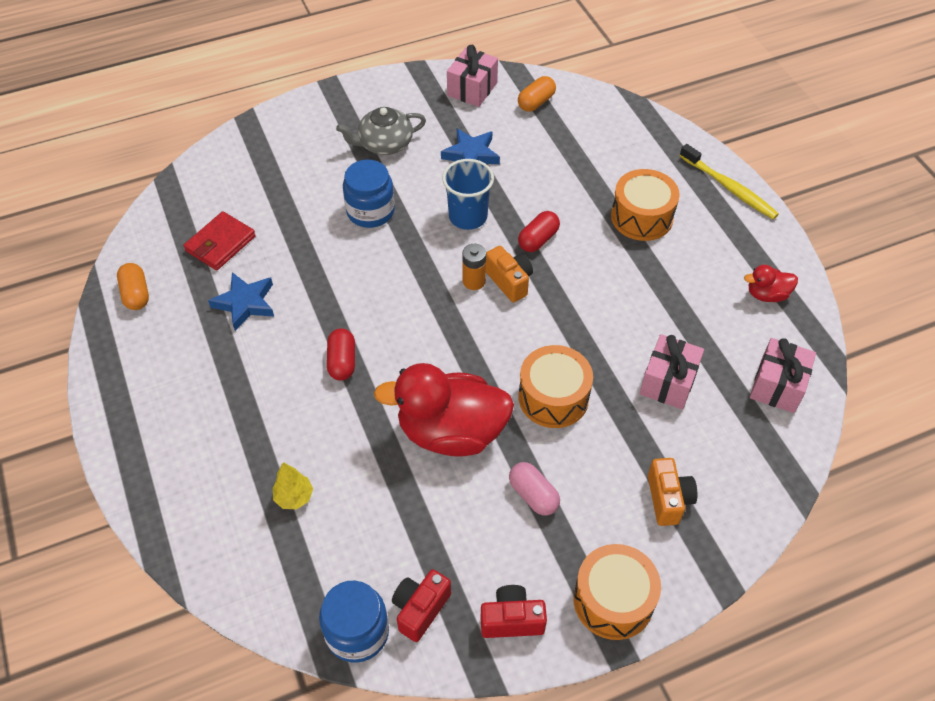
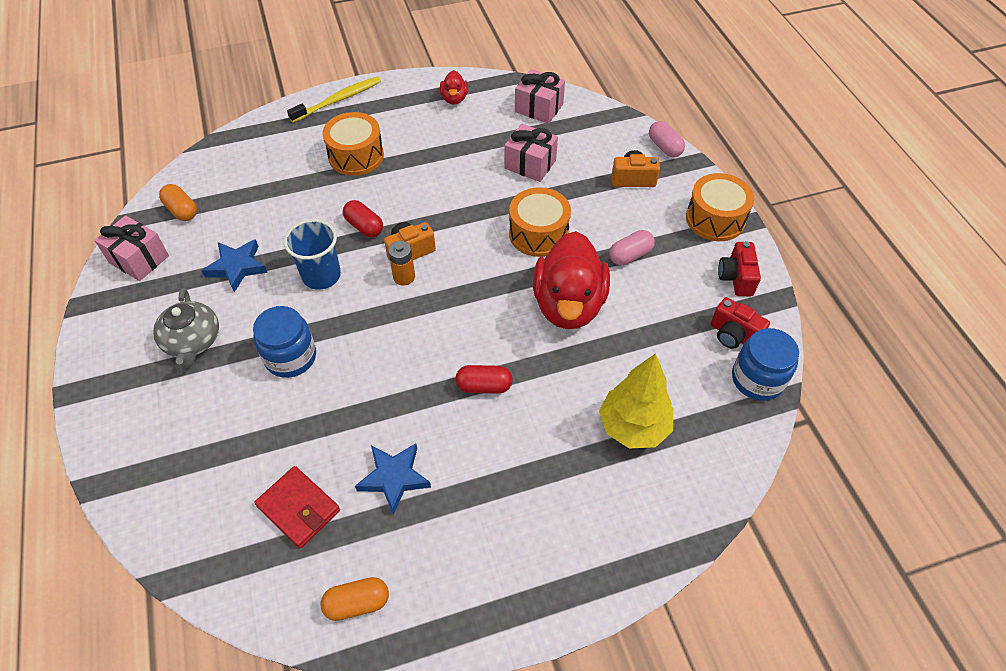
camera: 85 degrees left, 0 degrees up
yellow tree [273,462,313,509] -> yellow tree [599,353,673,448], size x1.92
none -> pink capsule [649,121,685,157]

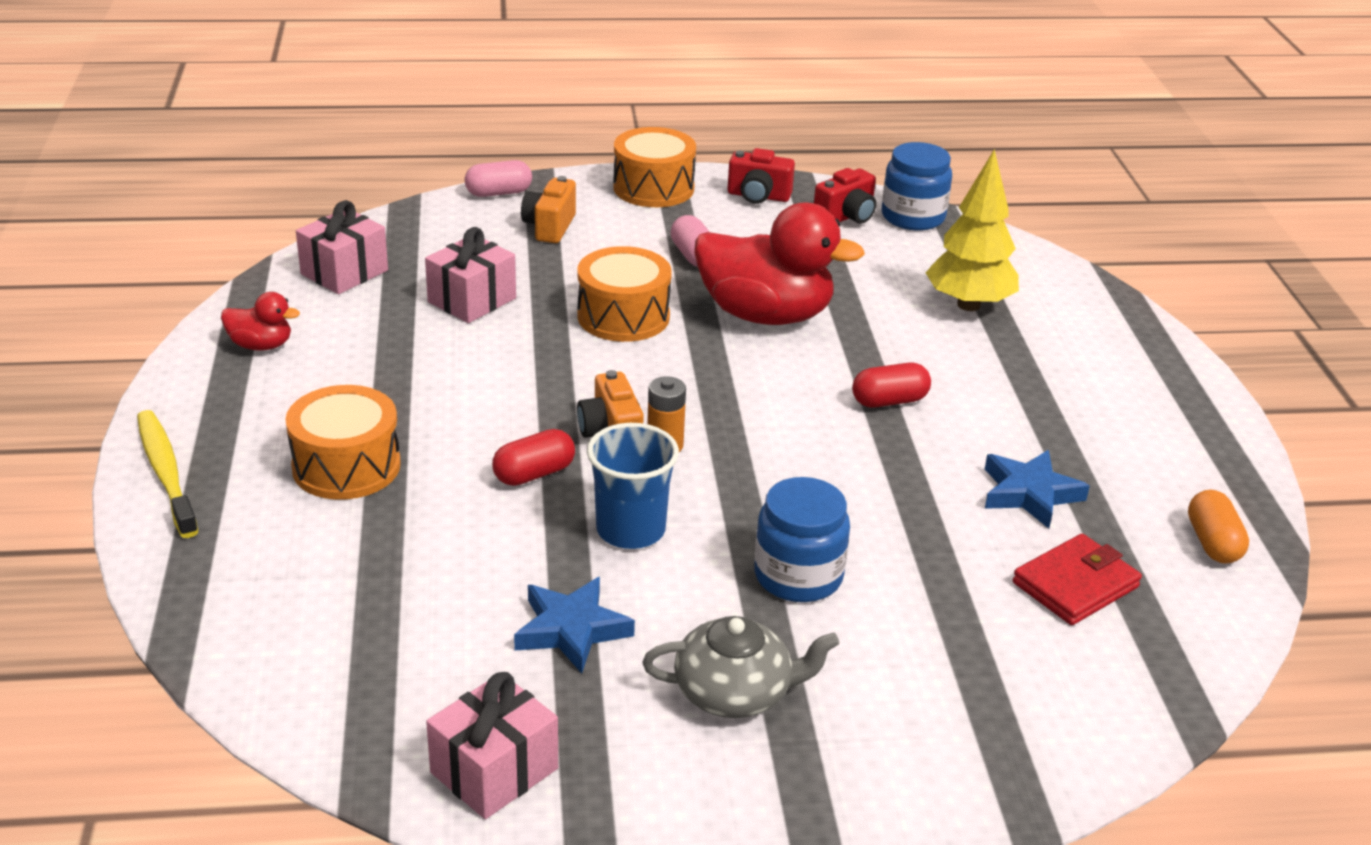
camera: 80 degrees left, 20 degrees down
orange capsule [159,184,197,221] -> none
red capsule [455,365,513,394] -> red capsule turned 60 degrees clockwise [852,362,931,408]

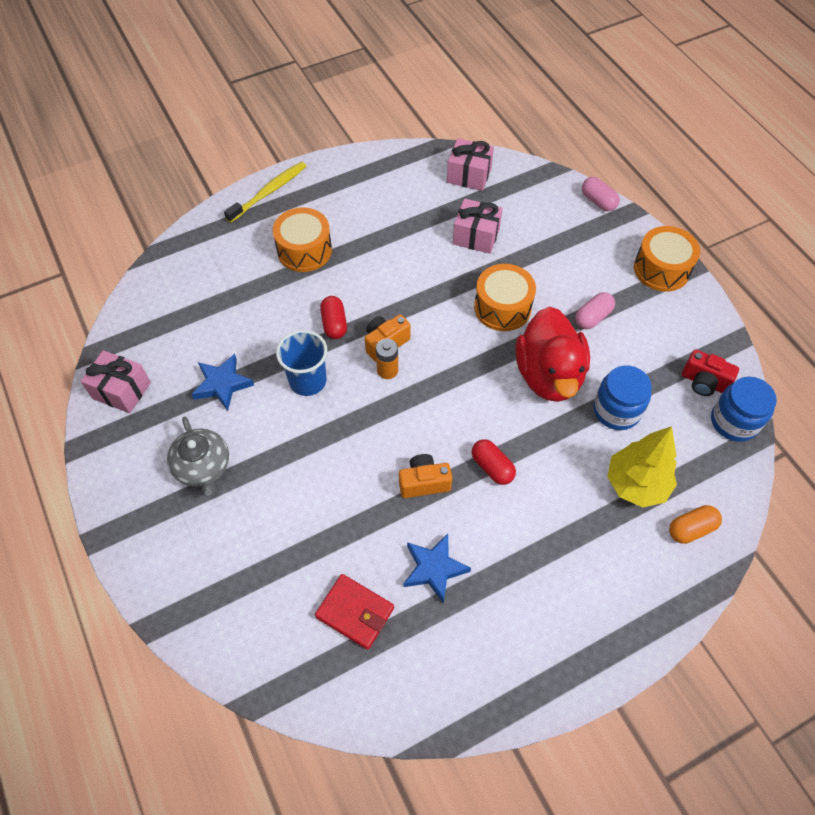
camera: 70 degrees right, 25 degrees up
red duck [221,292,300,351] -> none
red capsule [492,429,575,486] -> red capsule turned 45 degrees clockwise [320,296,347,339]
orange camera [521,176,576,243] -> orange camera moved to [399,454,452,498]
red camera [728,148,795,204] -> none
blue jar [754,477,850,602] -> blue jar moved to [593,365,652,430]
orange capsule [1188,490,1249,564] -> orange capsule moved to [669,505,722,544]

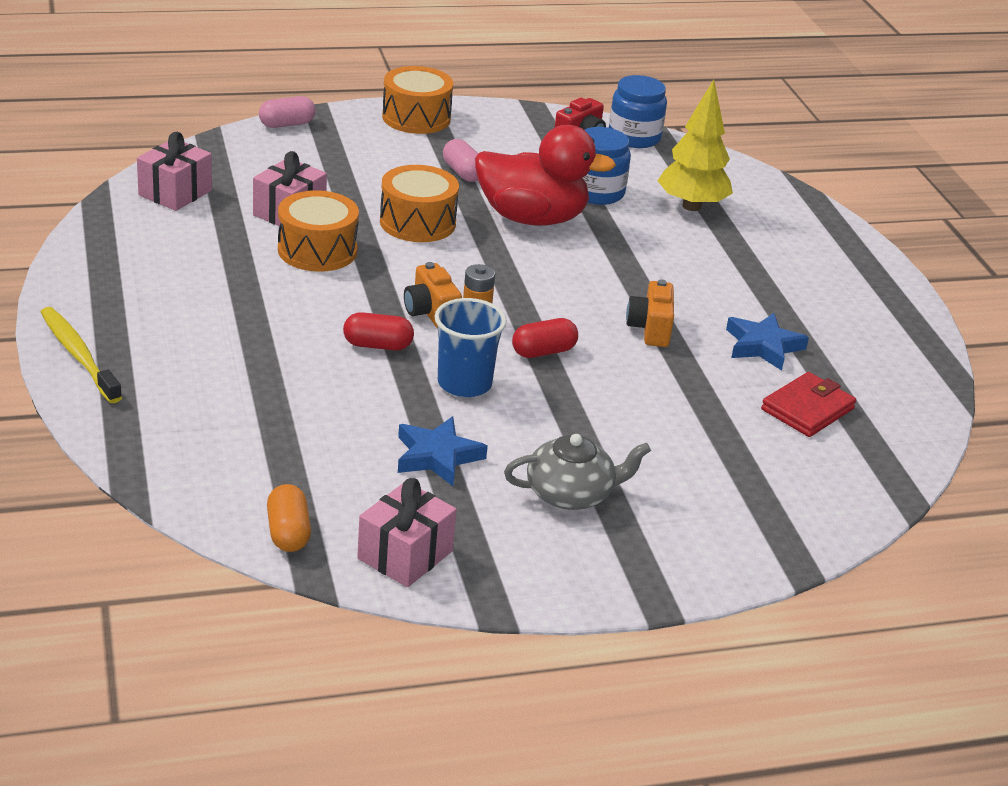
camera: 80 degrees left, 25 degrees down
orange drum [273,207,332,272] -> orange drum moved to [278,190,359,272]
red capsule [472,439,516,485] -> red capsule moved to [512,318,578,358]
orange capsule [669,505,722,544] -> orange capsule moved to [267,484,311,552]

